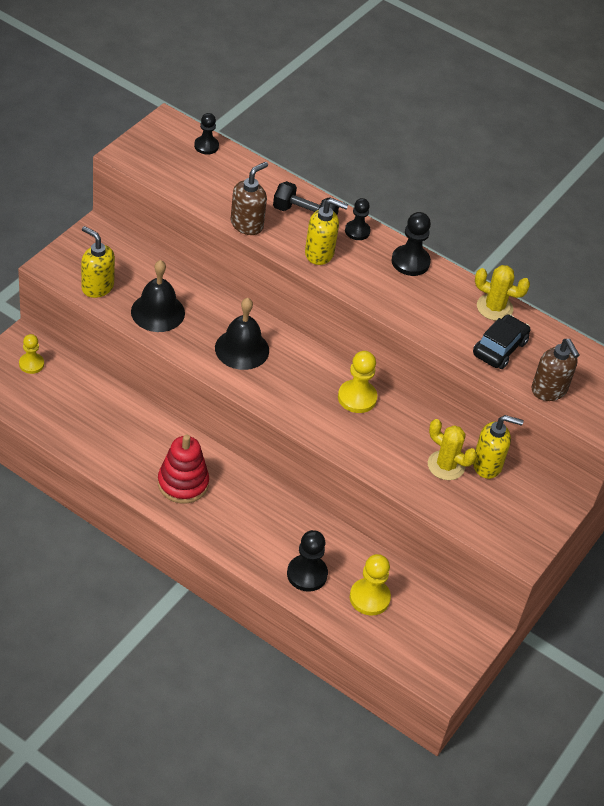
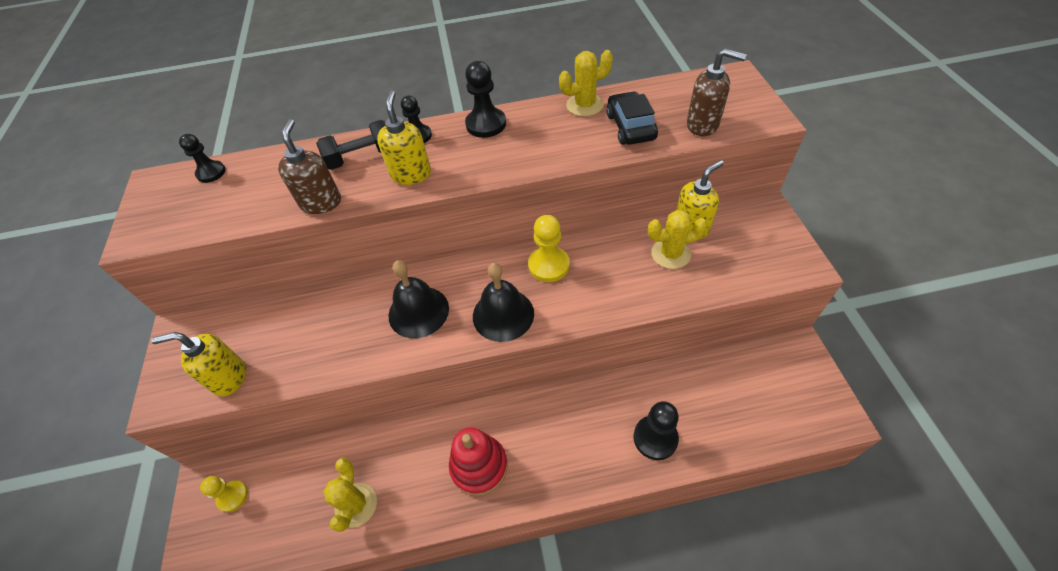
camera: 35 degrees left, 5 degrees up
black bell [131,260,185,332] -> black bell moved to [473,263,534,342]
yellow soap dispenser [305,198,348,265] -> yellow soap dispenser turned 60 degrees counterclockwise [377,91,431,185]
yellow pawn [350,554,391,616] -> none
none -> yellow cactus [323,458,377,532]

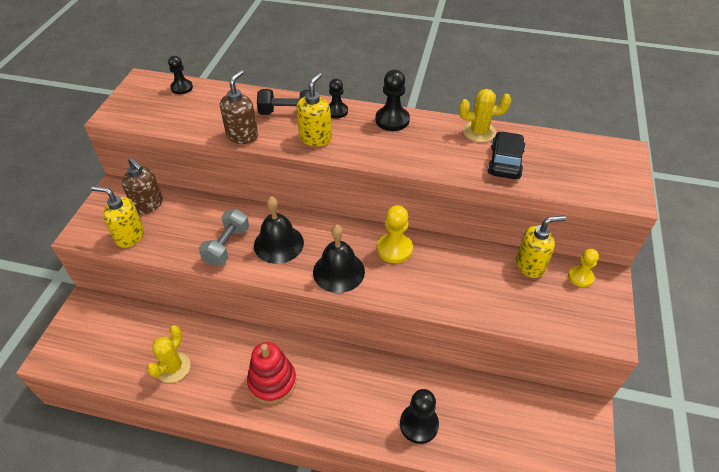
camera: 20 degrees right, 5 degrees down
yellow pawn [200,476,248,512] -> yellow pawn moved to [568,249,599,287]
yellow cactus [648,210,707,269] -> none
brown soap dispenser [687,48,747,136] -> brown soap dispenser moved to [122,157,163,214]
none -> grey dumbbell [199,209,249,266]

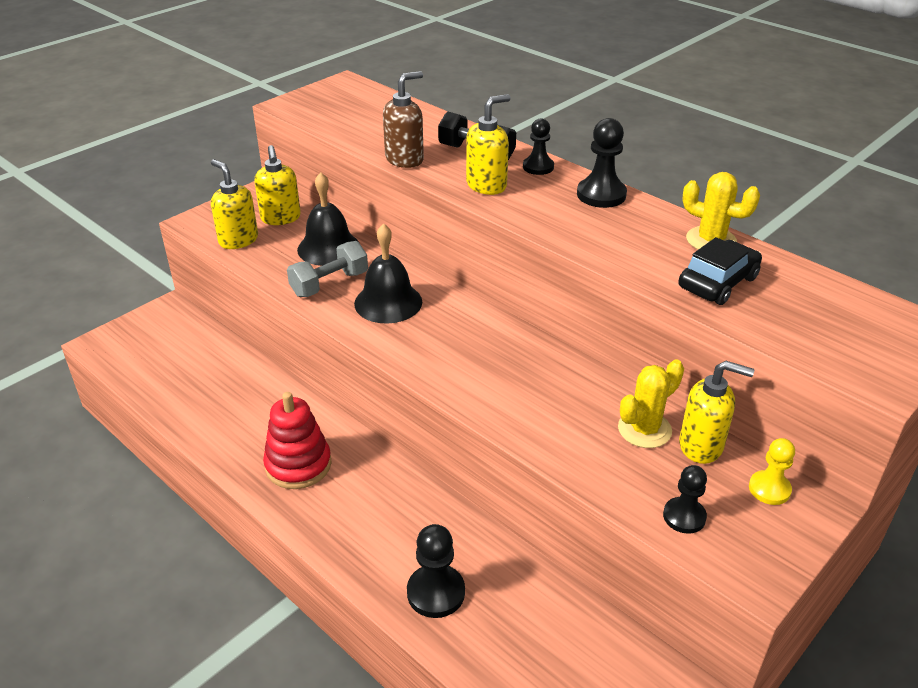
camera: 30 degrees right, 10 degrees down
brown soap dispenser [122,157,163,214] -> yellow soap dispenser [254,145,301,225]
yellow cactus [147,325,190,383] -> yellow cactus moved to [618,359,684,448]
black pawn [168,56,193,94] -> black pawn moved to [663,465,707,534]
black bell [313,225,365,293] -> black bell moved to [297,172,359,266]
yellow pawn [377,205,413,263] -> none

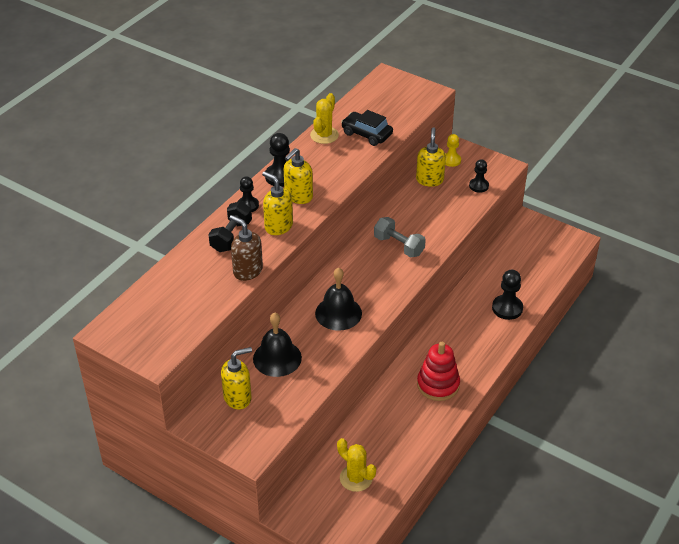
camera: 100 degrees left, 5 degrees up
yellow soap dispenser [211,159,258,249] -> yellow soap dispenser moved to [284,148,313,204]
grey dumbbell [287,241,368,297] -> grey dumbbell moved to [374,217,426,257]
yellow cactus [618,359,684,448] -> yellow cactus moved to [337,438,376,492]

